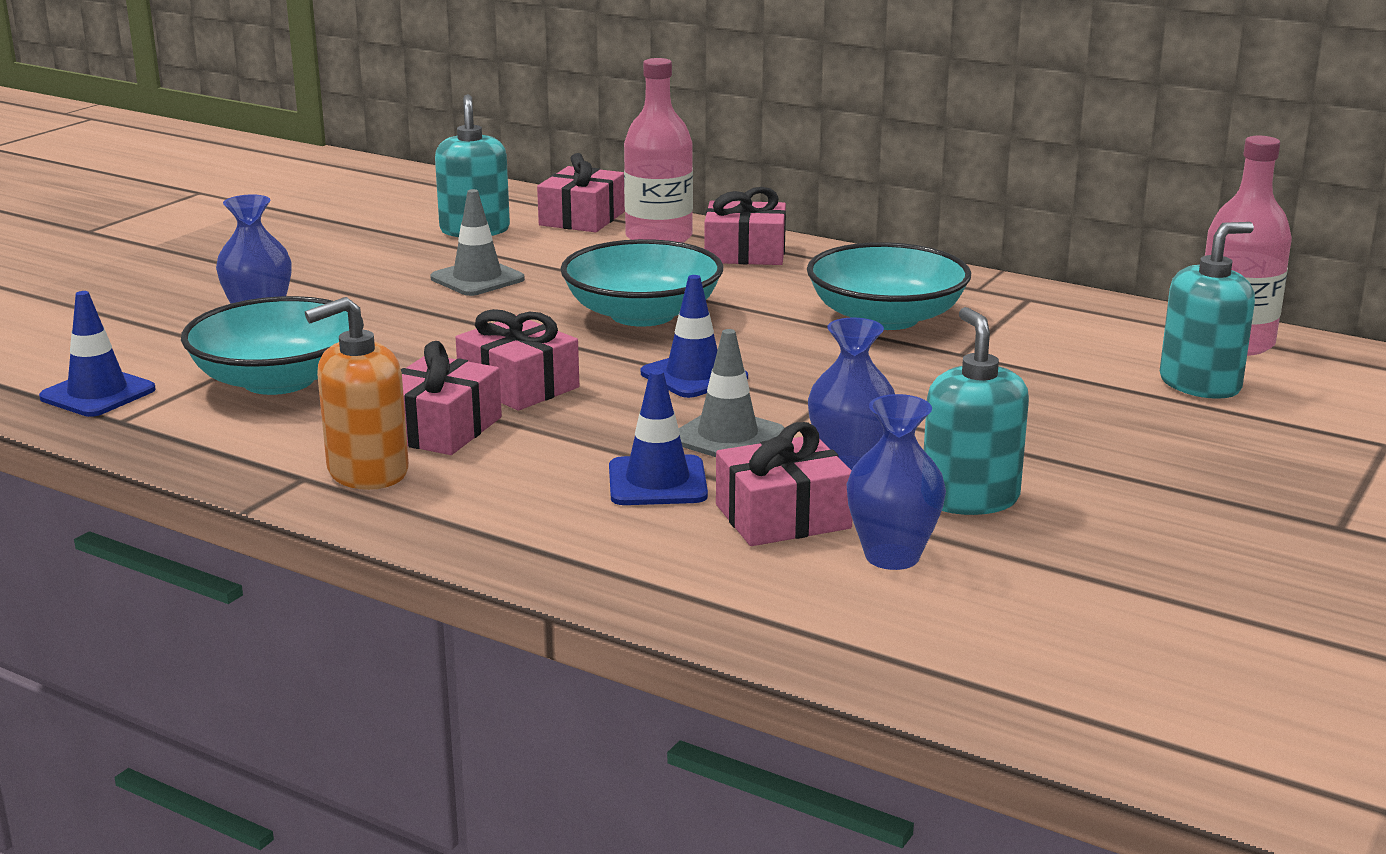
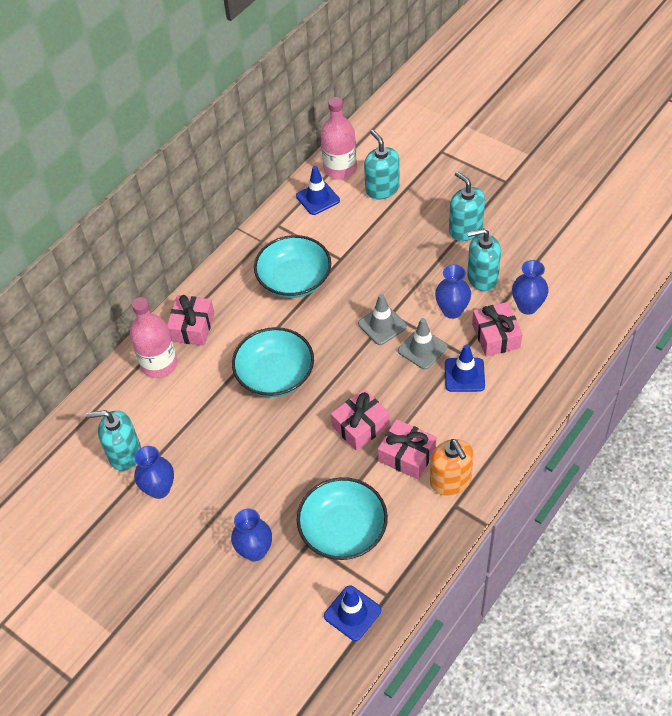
camera: 80 degrees left, 30 degrees up
grey traffic cone [430,189,525,296] -> grey traffic cone moved to [358,294,407,345]
pink gift [537,153,625,232] -> none
blue traffic cone [641,275,748,398] -> blue traffic cone moved to [296,166,340,215]
none -> blue vase [134,446,174,499]
none -> turquoise soap dispenser [449,171,485,241]

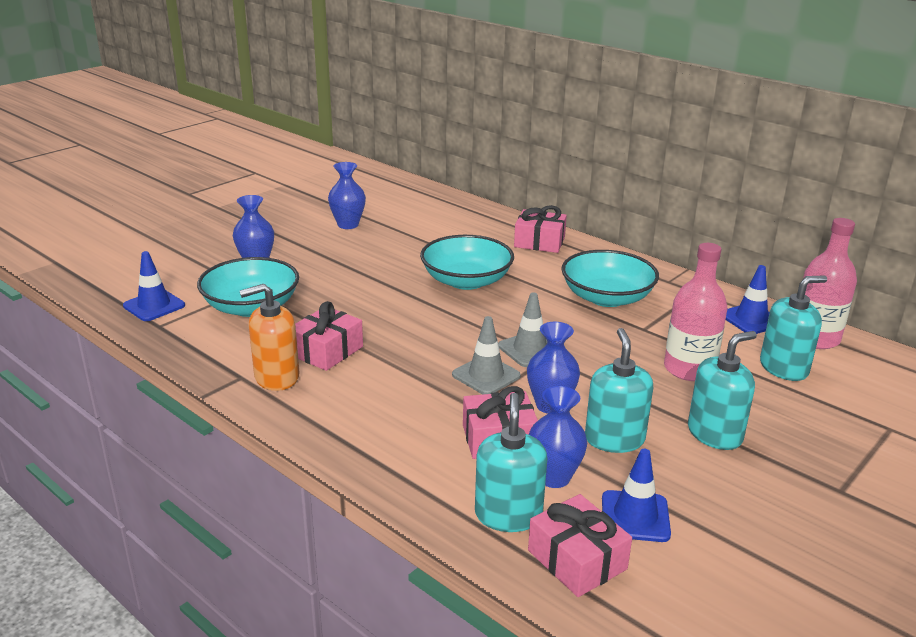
camera: 90 degrees right, 25 degrees down
turquoise soap dispenser [87,410,141,471] -> turquoise soap dispenser moved to [475,393,548,532]
pink bottle [130,297,178,378] -> pink bottle moved to [664,243,727,381]
pink gift [331,389,390,451] -> pink gift moved to [528,494,632,597]
blue traffic cone [445,344,485,392] -> blue traffic cone moved to [602,449,671,542]

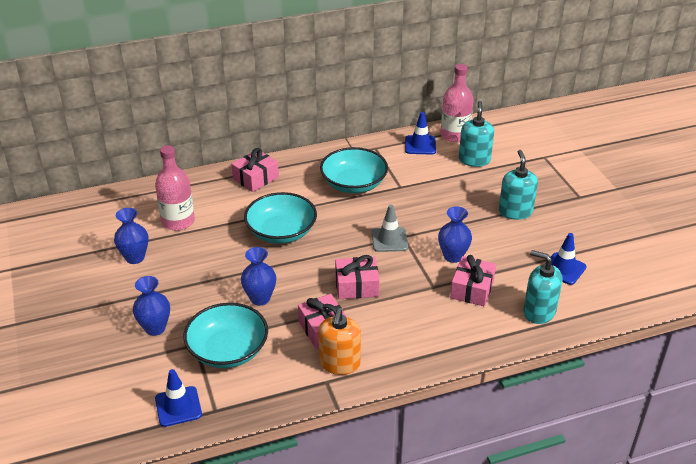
camera: 60 degrees left, 10 degrees up
grey traffic cone [452,316,521,394] -> none
blue vase [528,386,587,488] -> blue vase moved to [241,247,276,305]
pink gift [528,494,632,597] -> pink gift moved to [335,255,380,299]
turquoise soap dispenser [585,328,653,453] -> none
pink bottle [664,243,727,381] -> pink bottle moved to [155,145,195,231]

